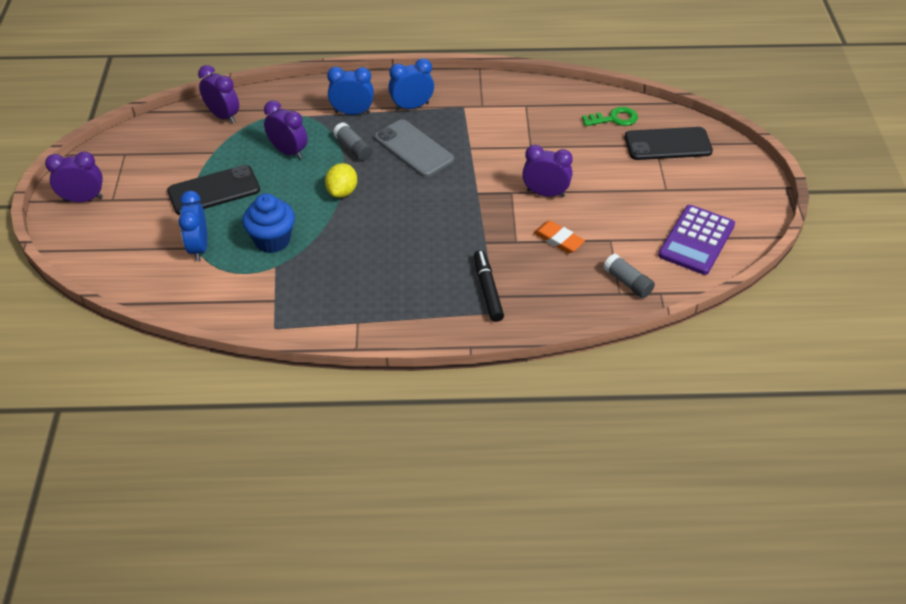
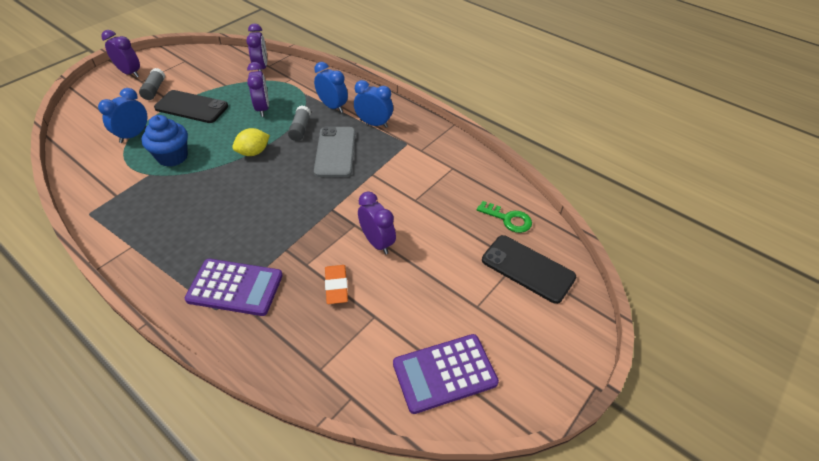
camera: 40 degrees right, 0 degrees up
black marker [474,250,504,322] -> purple calculator [185,259,283,316]
grey glue stick [604,254,655,298] -> grey glue stick moved to [139,68,165,100]

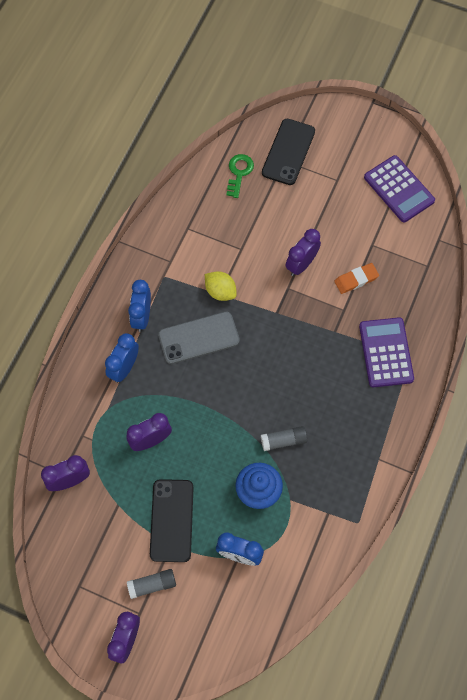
camera: 105 degrees left, 20 degrees up
yellow lemon [232,128,270,156] -> yellow lemon moved to [205,271,237,301]
grey glue stick [288,106,311,141] -> grey glue stick moved to [261,426,307,451]

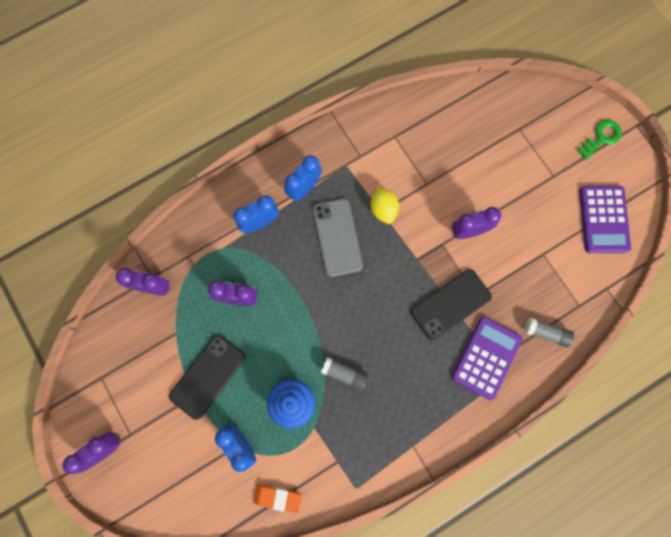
camera: 35 degrees right, 10 degrees up
grey glue stick [127,569,176,599] -> grey glue stick moved to [525,317,574,348]
grey phone [158,312,240,364] -> grey phone turned 60 degrees clockwise [313,199,363,277]
green key [226,154,254,198] -> green key moved to [578,120,621,160]
black phone [262,119,315,185] -> black phone moved to [411,269,492,340]
orange eraser [334,263,379,294] -> orange eraser moved to [253,484,302,513]

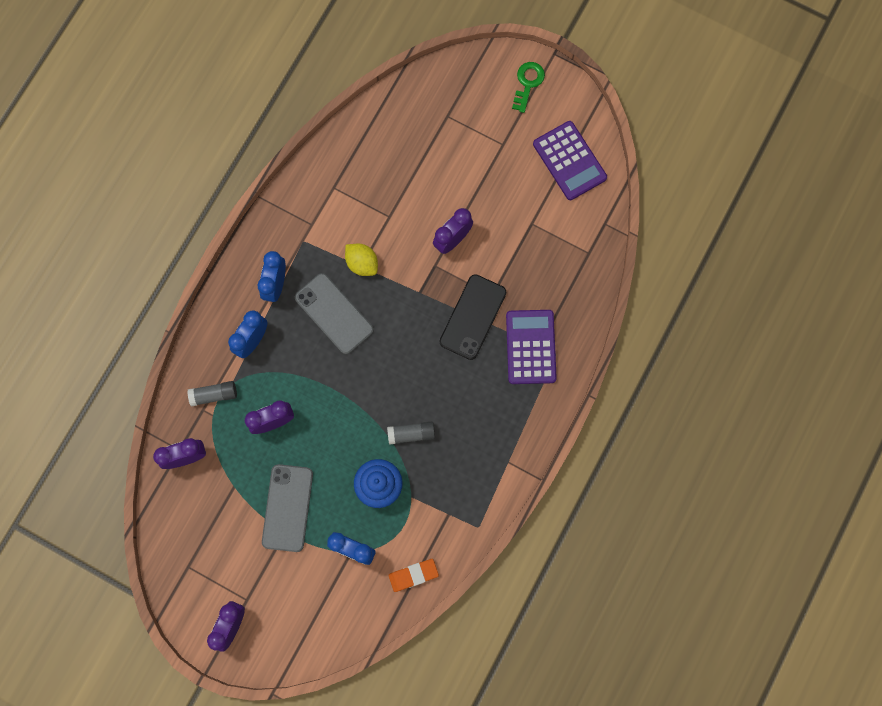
camera: 30 degrees left, 0 degrees up
black phone [169,335,246,420] -> grey phone [262,464,313,552]
grey glue stick [525,317,574,348] -> grey glue stick moved to [187,381,237,407]

